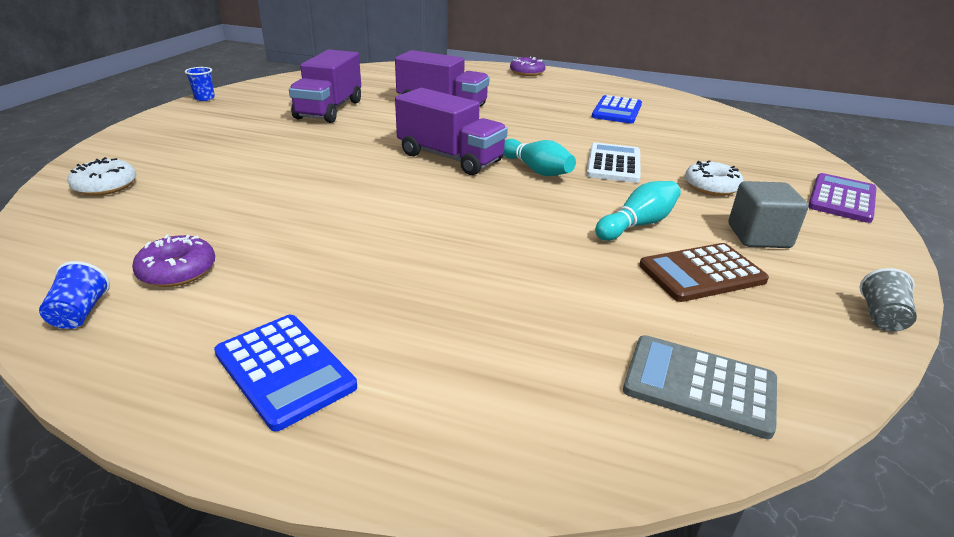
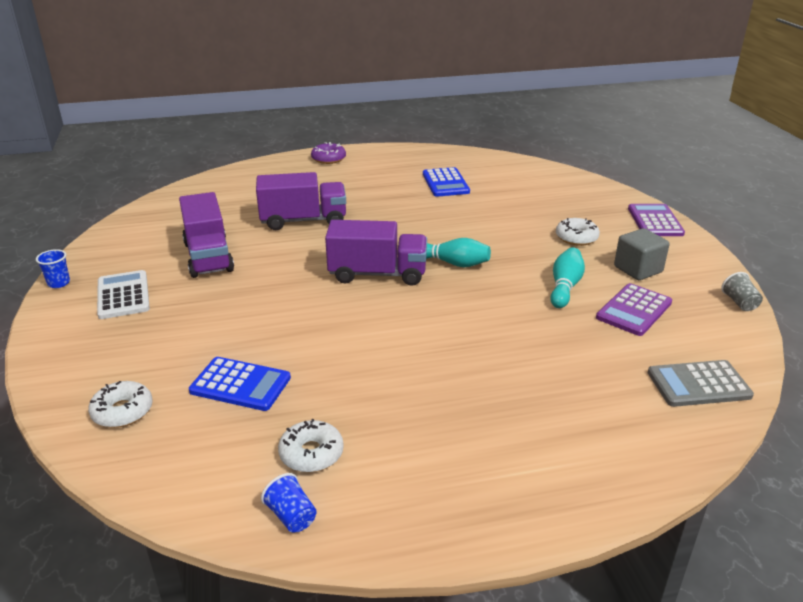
camera: 30 degrees left, 0 degrees up
purple donut [132,235,215,287] -> white donut [278,419,344,472]
blue calculator [214,315,357,431] -> blue calculator moved to [189,357,291,411]
white calculator [586,142,641,183] -> white calculator moved to [97,270,150,319]
brown calculator [639,243,769,302] -> purple calculator [596,283,672,336]

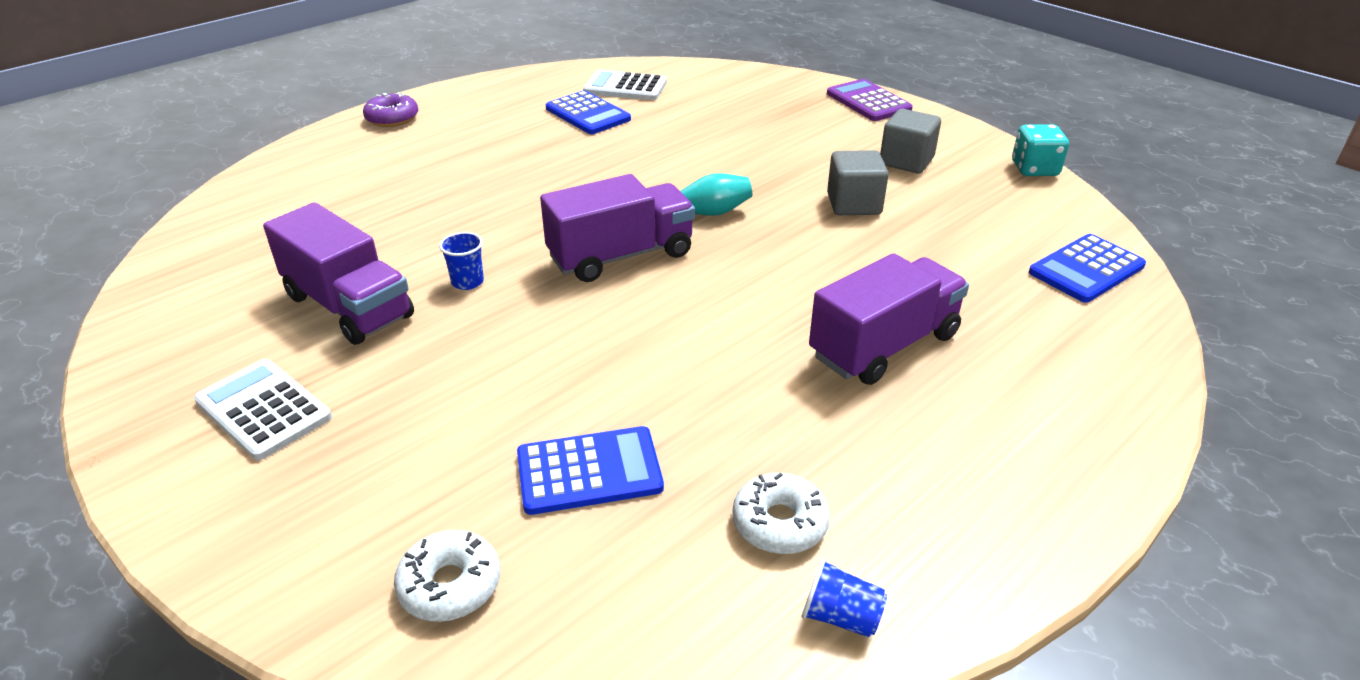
camera: 30 degrees left, 5 degrees up
blue cup [36,249,70,288] -> blue cup moved to [439,232,484,290]
purple truck [256,172,346,230] -> purple truck moved to [809,253,969,385]
turquoise bowling pin [550,247,585,308] -> grey cube [827,150,889,215]
white donut [556,218,600,246] -> none
purple calculator [596,283,672,336] -> none
grey calculator [648,360,754,407] -> blue calculator [1029,234,1146,303]
grey cup [721,272,763,311] -> turquoise dice [1012,124,1069,176]
none -> white calculator [583,70,667,100]

